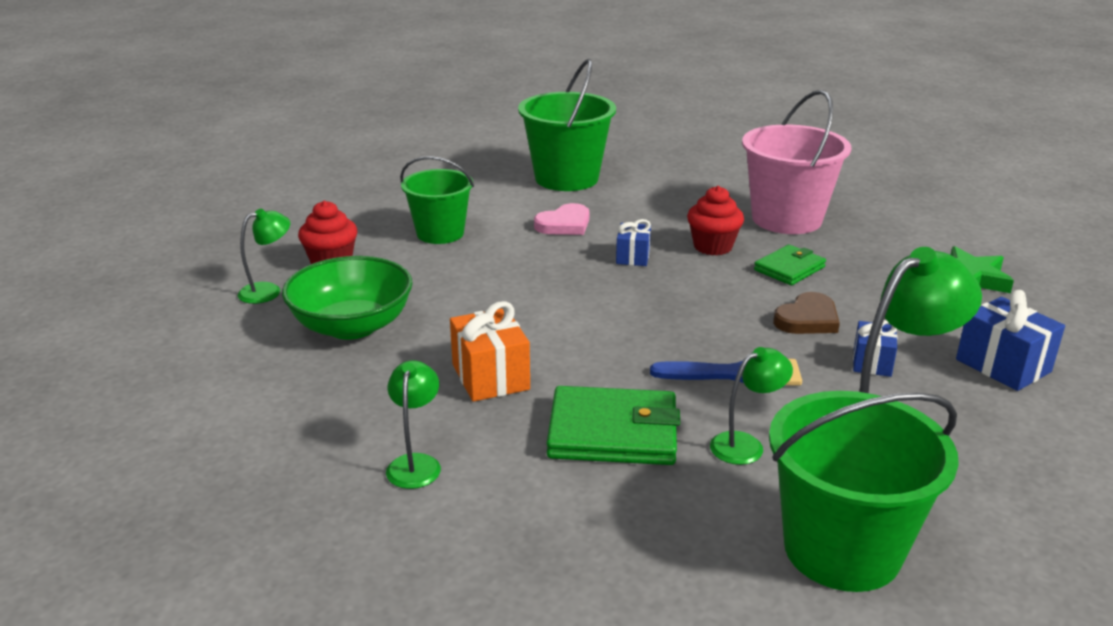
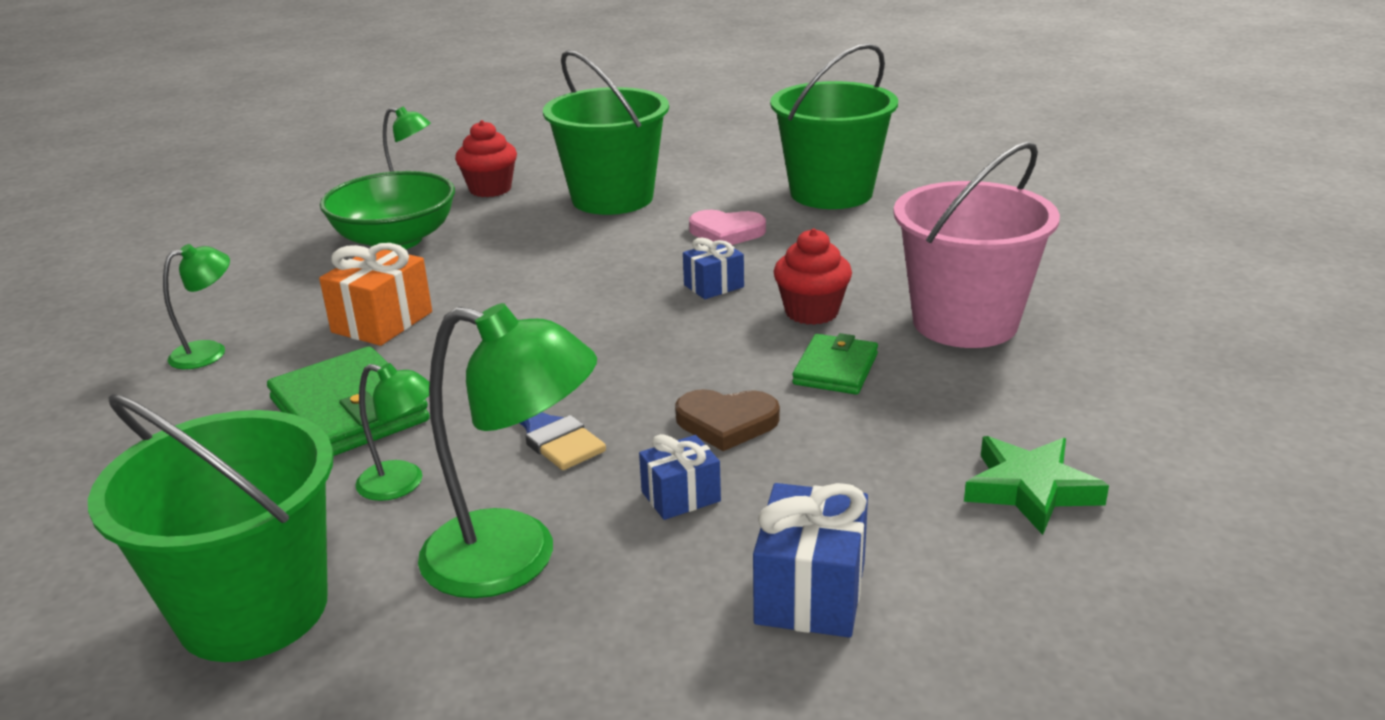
camera: 50 degrees right, 0 degrees up
green bucket [400,156,474,244] -> green bucket [543,50,669,215], size x1.51
green wallet [754,245,826,285] -> green wallet turned 75 degrees counterclockwise [792,333,878,395]

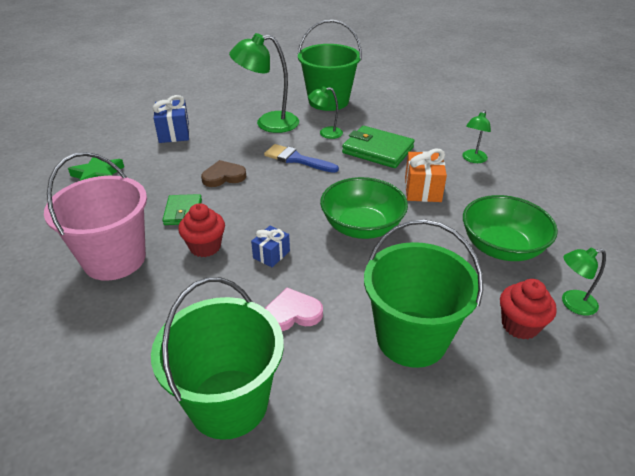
camera: 155 degrees right, 10 degrees up
blue gift [639,434,721,520] -> none
none -> green bowl [320,177,408,239]

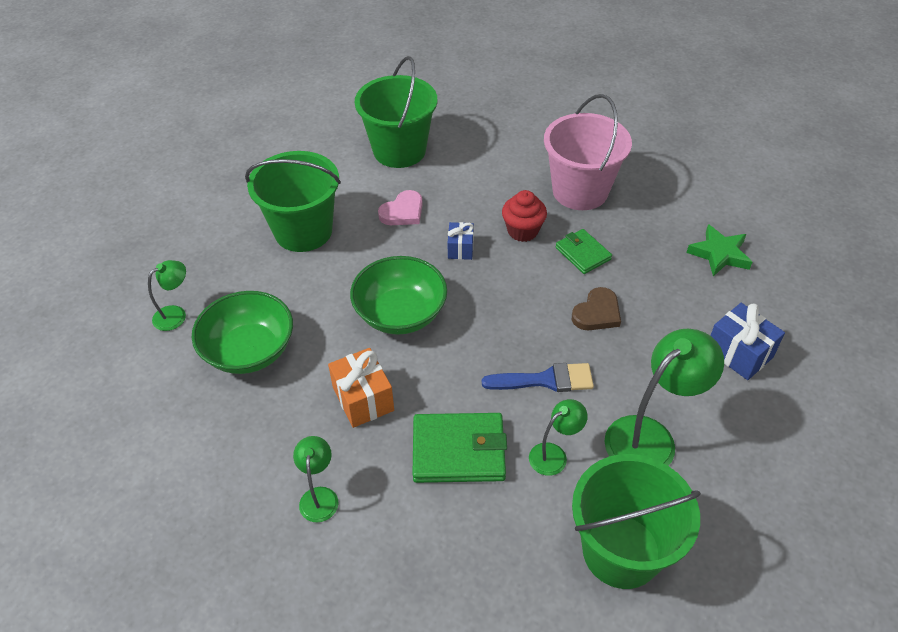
camera: 150 degrees right, 10 degrees up
red cupcake [500,279,557,340] -> none

